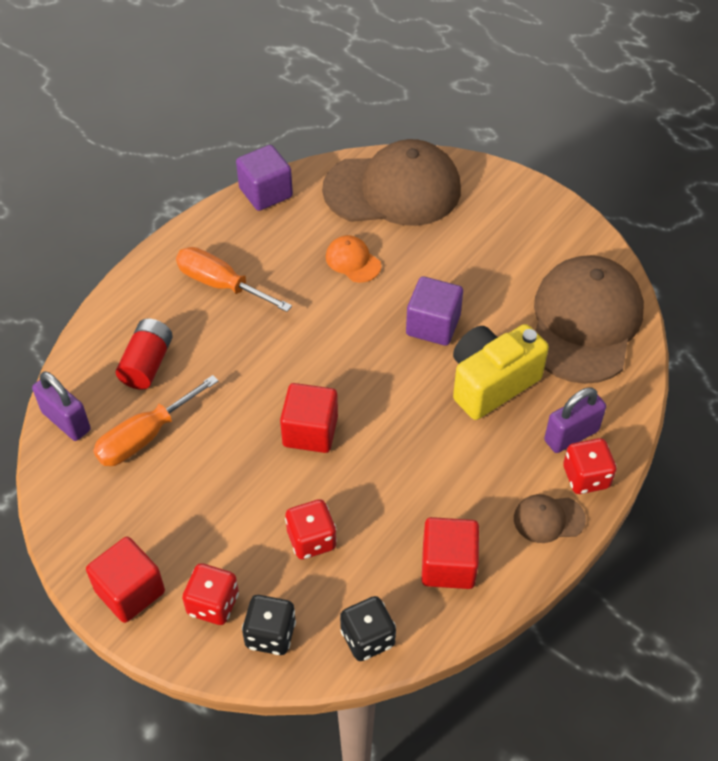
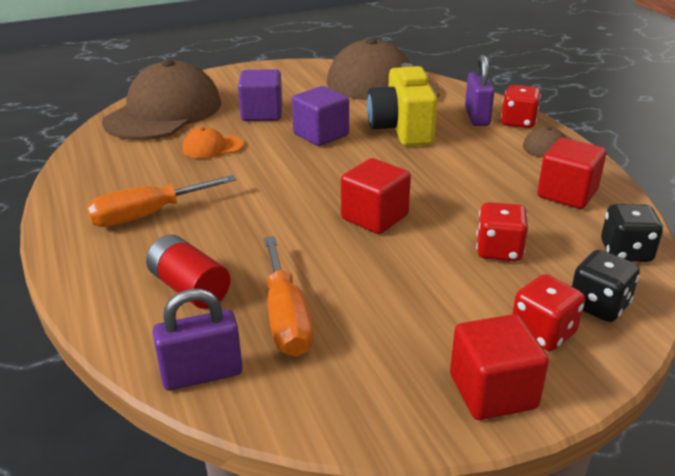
camera: 60 degrees left, 20 degrees down
purple cube [236,145,293,211] -> purple cube moved to [238,69,282,121]

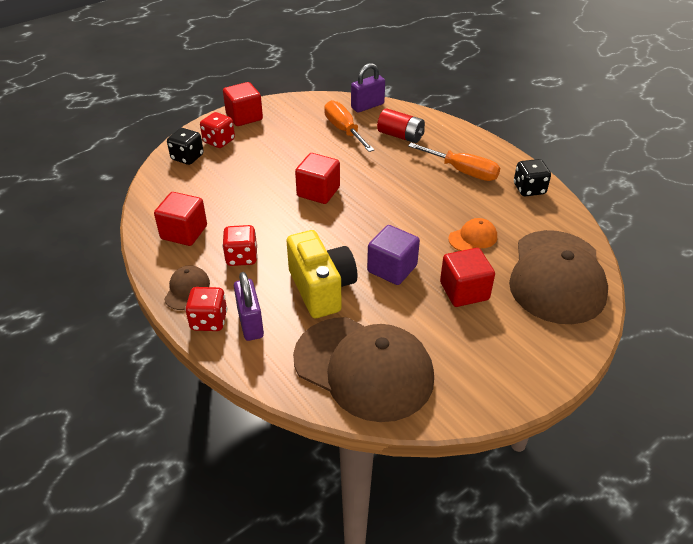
camera: 165 degrees right, 10 degrees up
orange screwdriver [87,175,236,227] -> orange screwdriver turned 75 degrees clockwise [408,143,500,181]
purple cube [238,69,282,121] -> red cube [440,248,495,307]
red dice [476,202,528,261] -> red dice moved to [222,225,258,266]
black dice [601,204,663,262] -> black dice moved to [514,159,551,197]

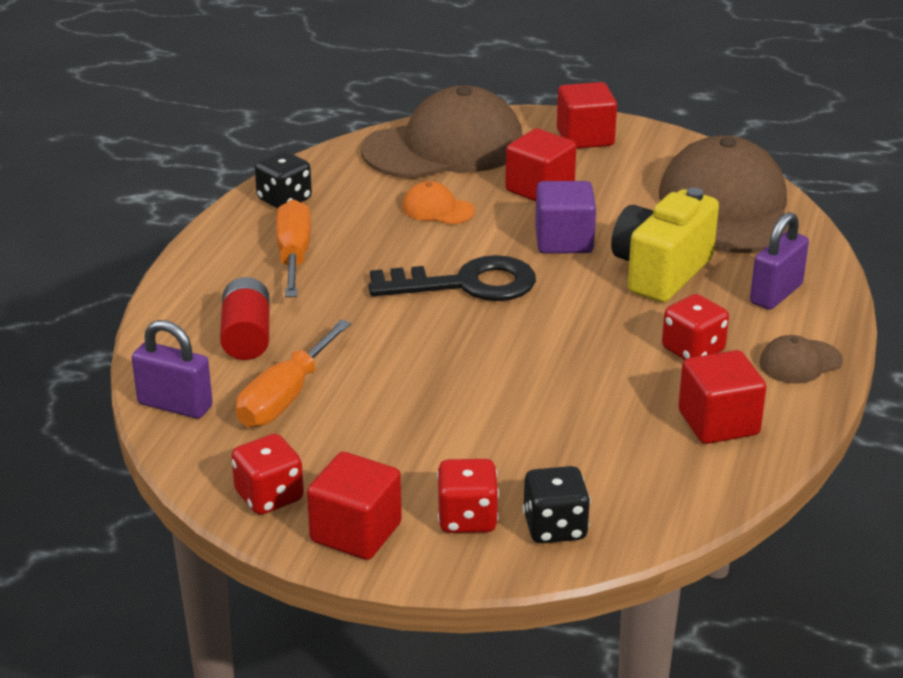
camera: 125 degrees left, 10 degrees down
red dice [185,287,227,331] -> red dice moved to [231,434,304,515]
red cube [295,153,340,204] -> red cube moved to [557,82,617,149]
none -> black key [368,255,536,301]

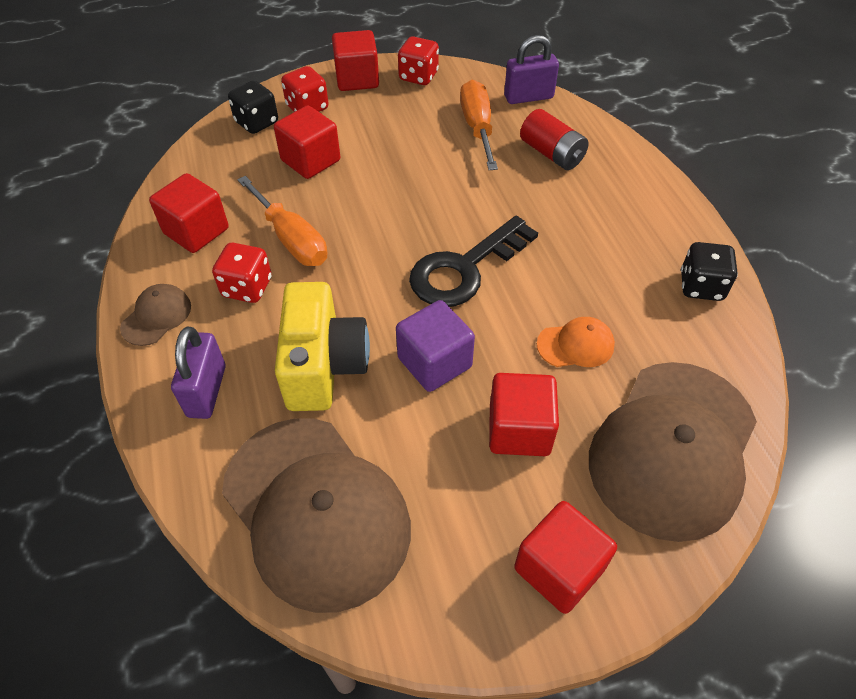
camera: 145 degrees right, 20 degrees up
orange screwdriver [276,199,311,297] -> orange screwdriver moved to [237,176,327,266]
none -> red cube [274,105,340,179]

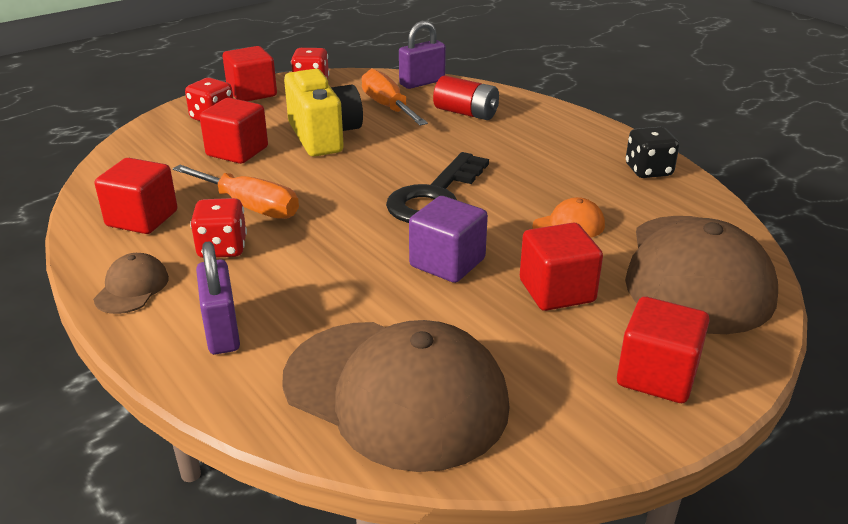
camera: 20 degrees left, 20 degrees down
black dice [228,80,278,134] -> none
yellow camera [275,282,370,411] -> yellow camera moved to [284,69,363,157]

